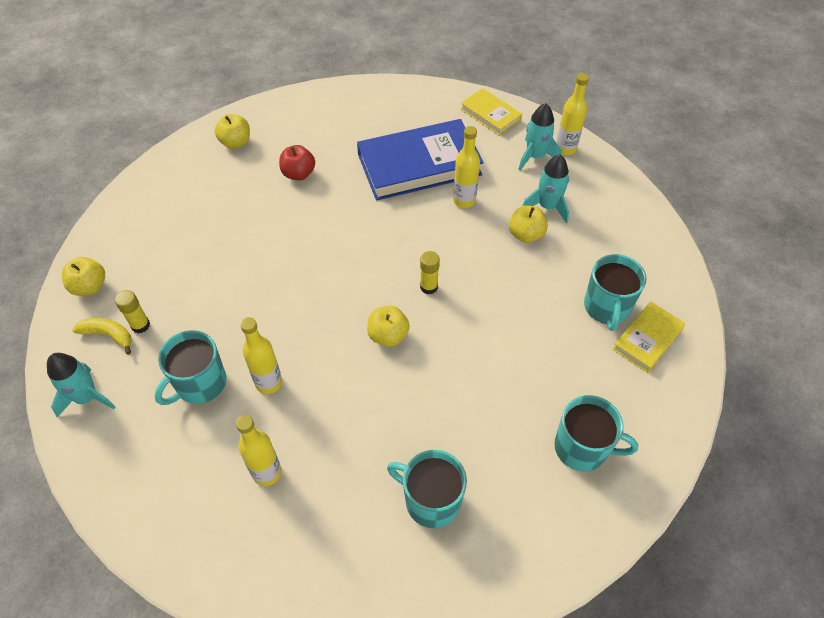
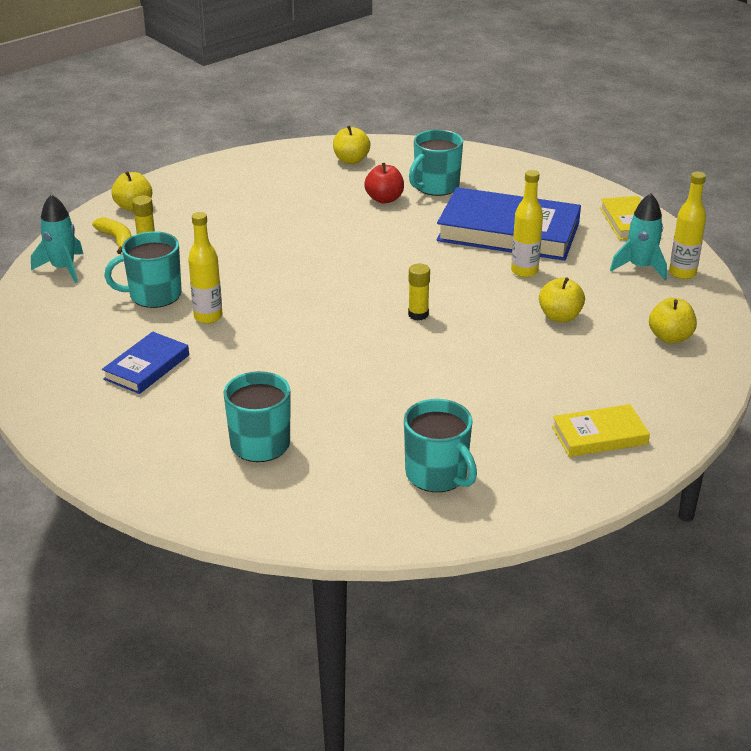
camera: 35 degrees right, 20 degrees down
yellow bottle [236,415,282,486] -> blue book [102,332,189,394]
yellow apple [367,306,410,347] -> yellow apple moved to [649,298,697,343]
turquoise rocket [522,154,569,224] -> none
turquoise mug [584,254,646,331] -> turquoise mug moved to [409,130,463,196]

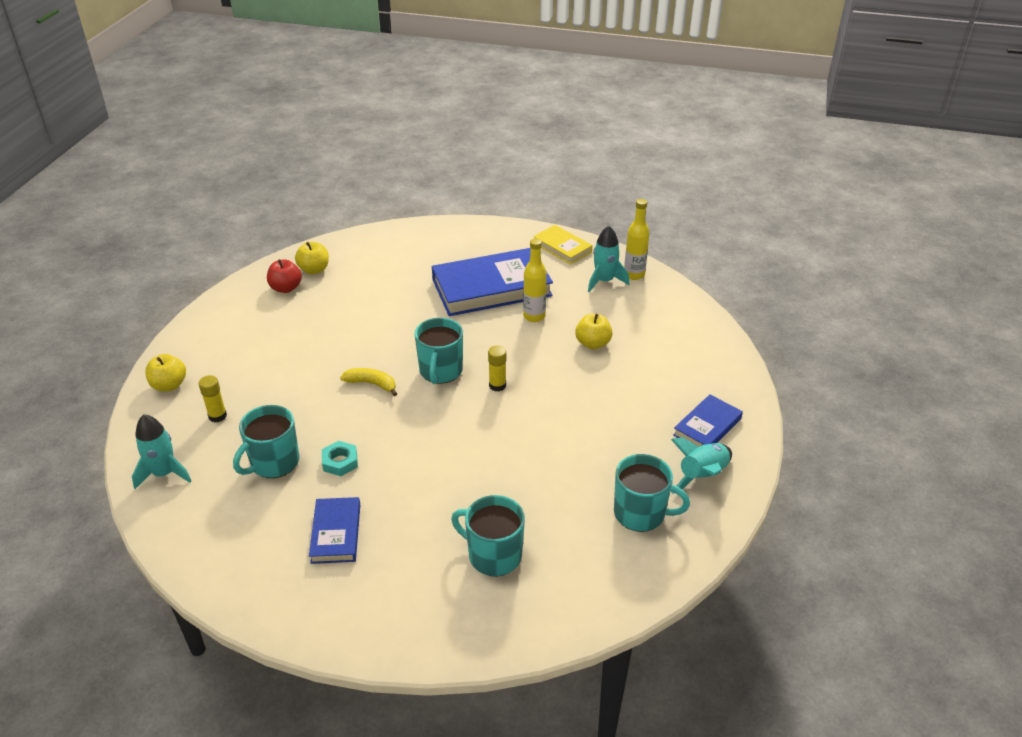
camera: 35 degrees left, 5 degrees up
yellow banana [92,217,132,254] -> yellow banana moved to [340,368,397,396]
yellow bottle [188,212,222,324] -> turquoise nut [322,441,358,476]
red apple [364,163,404,203] -> red apple moved to [267,259,302,293]
turquoise mug [409,130,463,196] -> turquoise mug moved to [415,318,463,384]
yellow book [552,404,650,457] -> blue book [673,394,743,447]
yellow apple [649,298,697,343] -> none
none -> turquoise rocket [671,437,732,494]

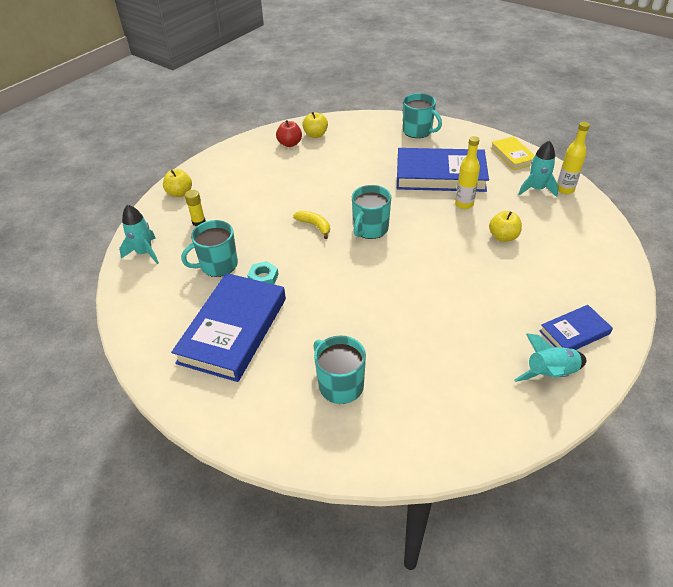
camera: 25 degrees right, 5 degrees up
blue book [309,497,360,564] -> blue book [171,273,286,382], size x1.94
yellow glue stick [488,345,506,391] -> none
turquoise mug [614,454,690,532] -> turquoise mug moved to [403,93,442,138]

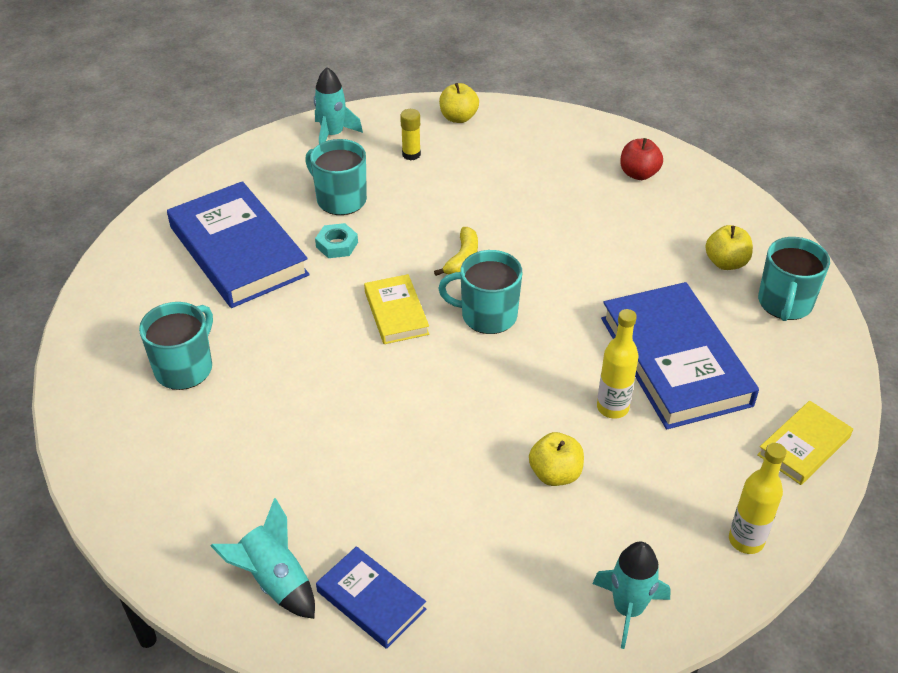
camera: 65 degrees right, 0 degrees up
blue book [171,273,286,382] -> blue book turned 60 degrees clockwise [167,181,310,308]
yellow apple [302,112,328,138] -> yellow apple moved to [705,225,753,270]
turquoise rocket [518,141,559,197] -> turquoise rocket moved to [592,542,671,649]
none -> yellow book [364,274,429,344]

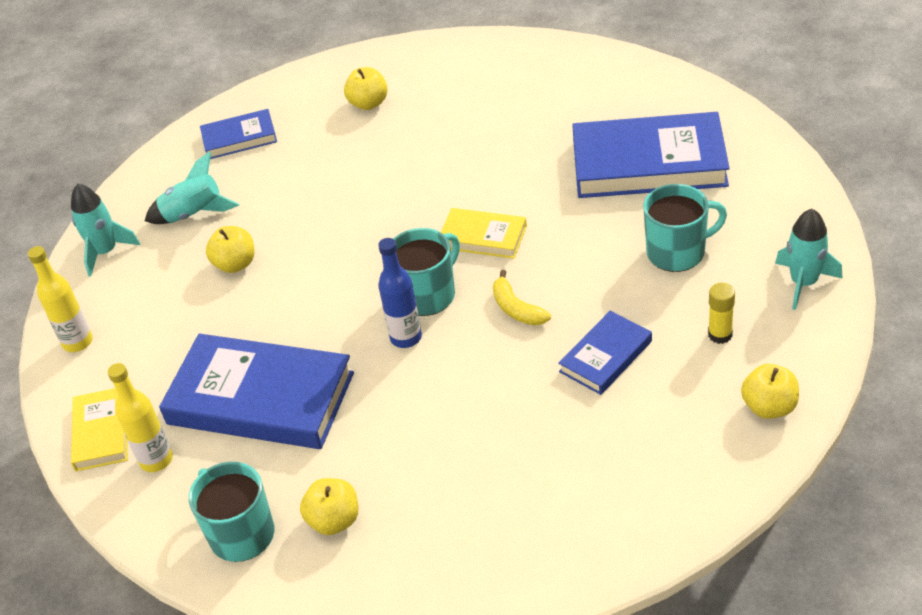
camera: 130 degrees right, 0 degrees up
turquoise mug [139,302,213,390] -> none
turquoise rocket [210,498,315,619] -> turquoise rocket moved to [145,152,239,224]
turquoise nut [315,223,358,258] -> none
yellow bottle [597,309,639,419] -> yellow bottle moved to [107,363,173,472]
red apple [620,138,663,180] -> none
none -> yellow apple [344,67,388,110]
none -> blue bottle [378,238,422,348]
none -> blue book [558,311,652,395]

